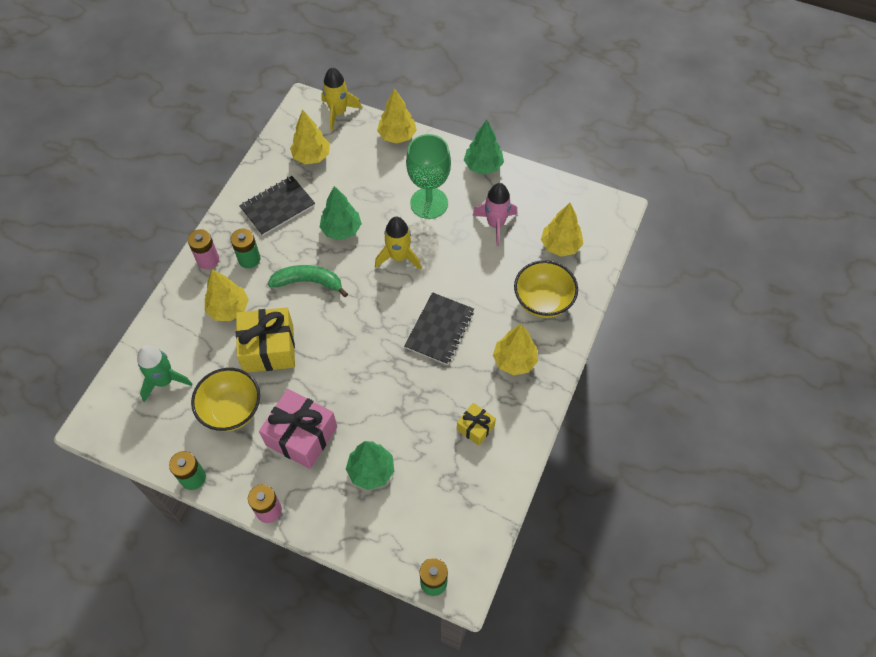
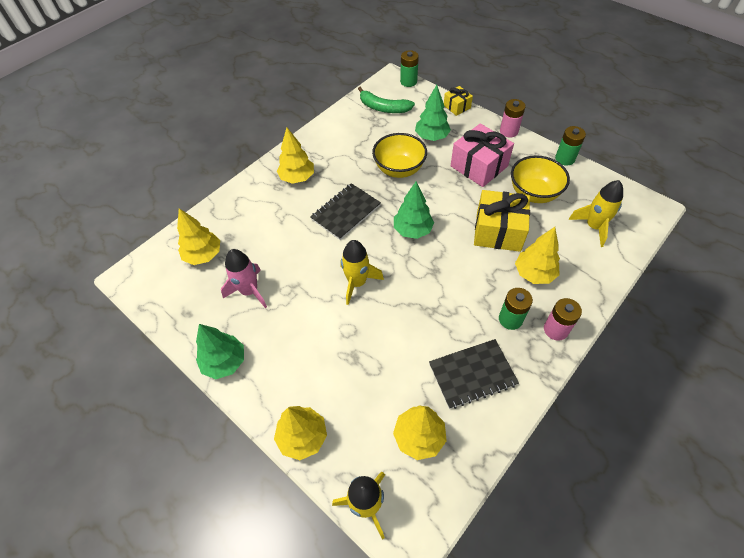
camera: 160 degrees left, 5 degrees down
green rocket [137,345,192,402] -> yellow rocket [568,180,623,247]
green banana [268,265,348,297] -> green banana moved to [358,87,415,113]
green tree [320,186,362,240] -> green tree moved to [394,182,434,239]
green goblet [406,134,451,219] -> none
yellow gift [457,403,496,446] -> yellow gift moved to [444,86,473,116]
yellow bowl [514,260,578,318] -> yellow bowl moved to [372,133,427,178]

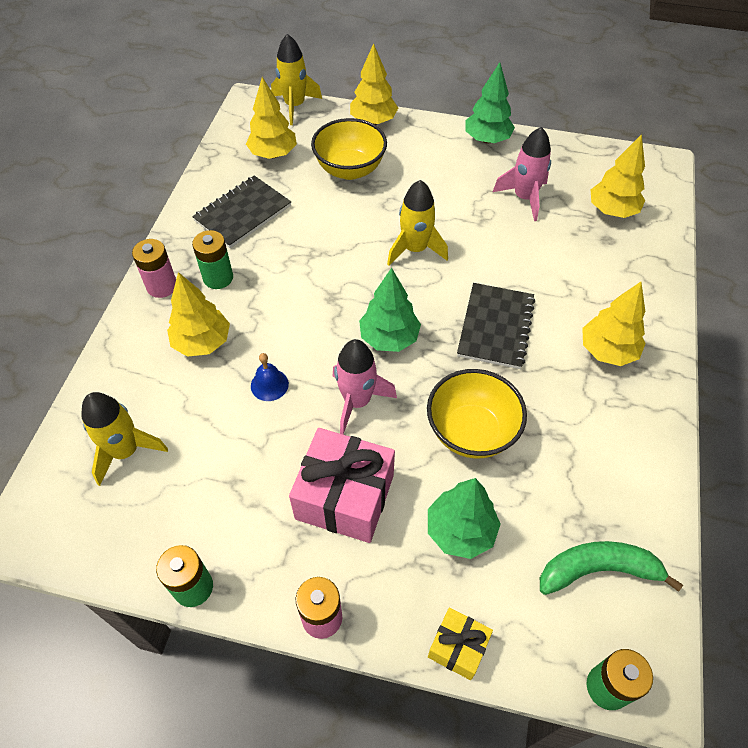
camera: 150 degrees right, 0 degrees up
yellow gift [474,190,530,252] -> blue bell [251,353,289,401]
yellow bowl [511,155,570,203] -> yellow bowl moved to [311,118,387,180]
none -> pink rocket [333,339,397,434]

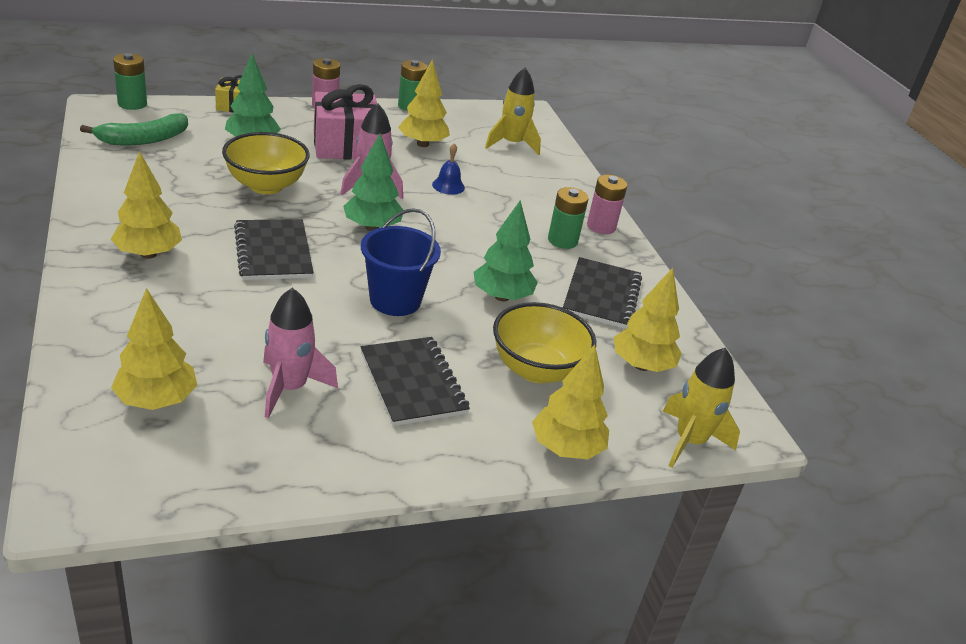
camera: 145 degrees right, 20 degrees down
yellow tree [167,272,230,357] -> yellow tree moved to [398,59,450,147]
yellow rocket [387,180,448,266] -> blue bucket [361,208,441,316]
green tree [465,62,515,144] -> green tree moved to [473,201,538,301]
none -> black notebook [361,337,470,426]

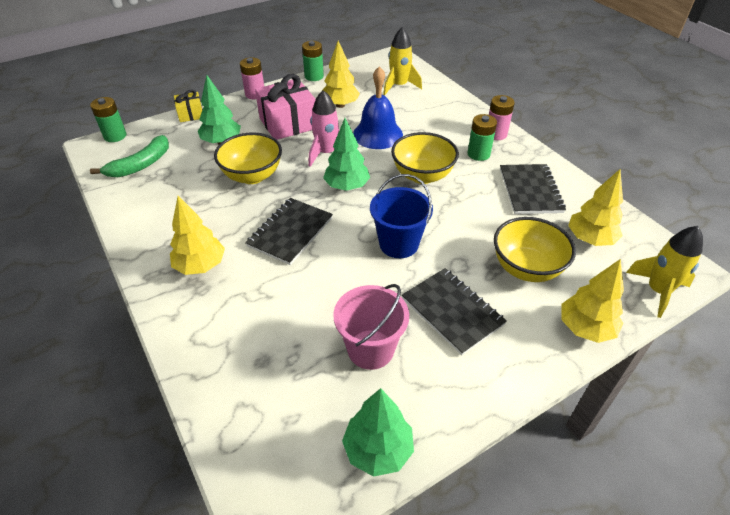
camera: 10 degrees left, 10 degrees up
yellow tree [111,288,197,410] -> none
black notebook [234,219,314,280] -> black notebook turned 60 degrees clockwise [245,198,333,265]
pink rocket [263,288,338,418] -> pink bucket [333,284,409,370]
blue bell [432,143,465,195] -> blue bell [353,66,403,149], size x2.02
green tree [473,201,538,301] -> green tree moved to [342,388,414,477]
none -> yellow bowl [391,132,459,184]

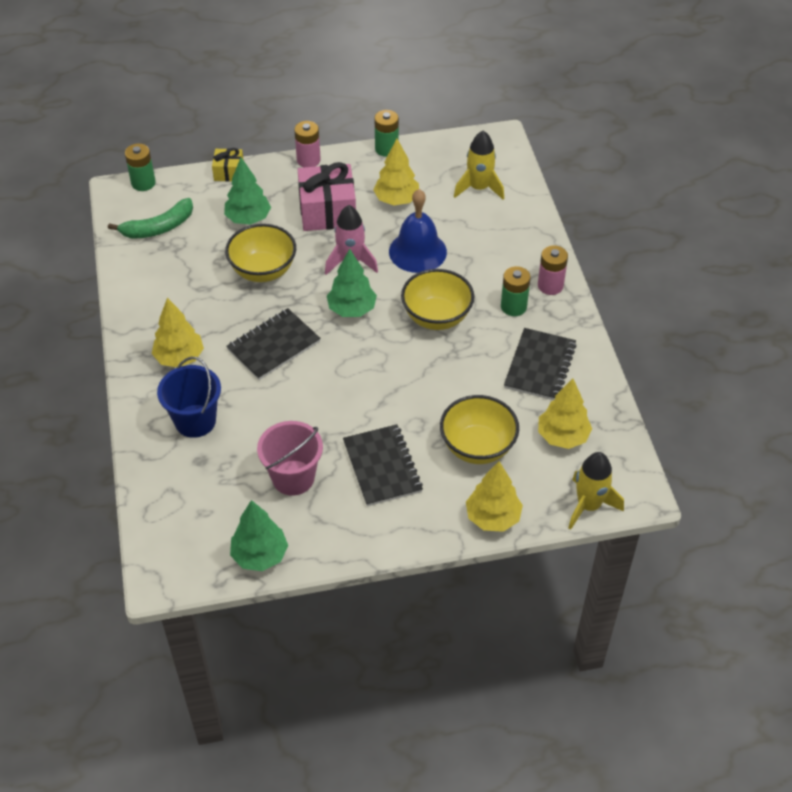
camera: 20 degrees right, 5 degrees up
blue bucket [370,174,433,258] -> blue bucket moved to [157,357,221,438]

